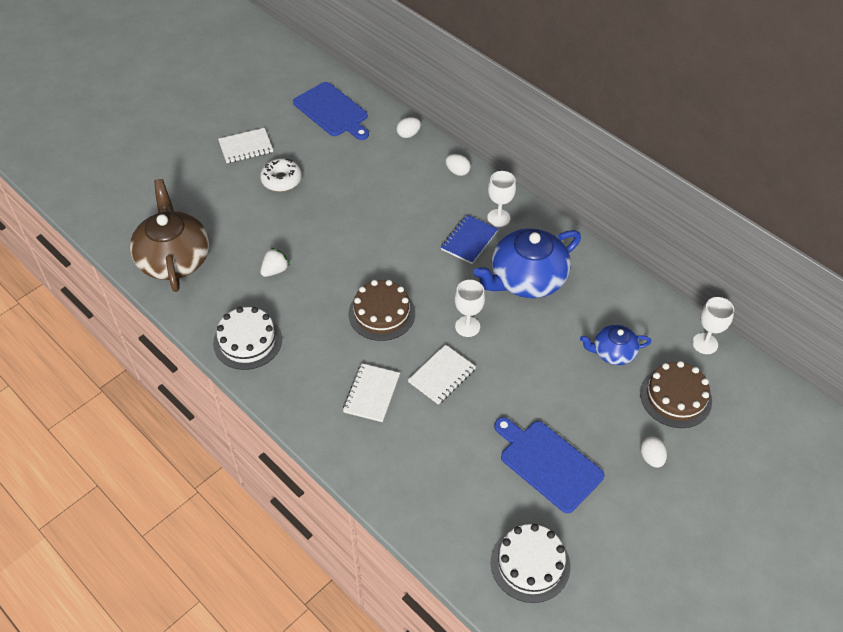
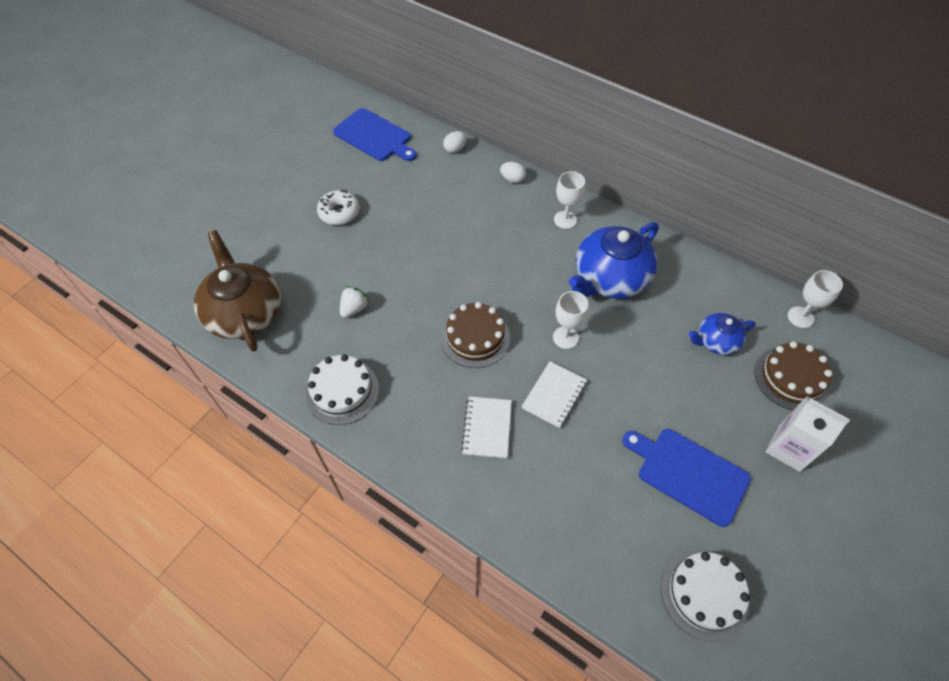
camera: 10 degrees left, 5 degrees up
white notebook [218,128,273,163] -> none
blue notebook [441,215,498,264] -> none
white egg [640,436,667,468] -> white carton [766,396,850,472]

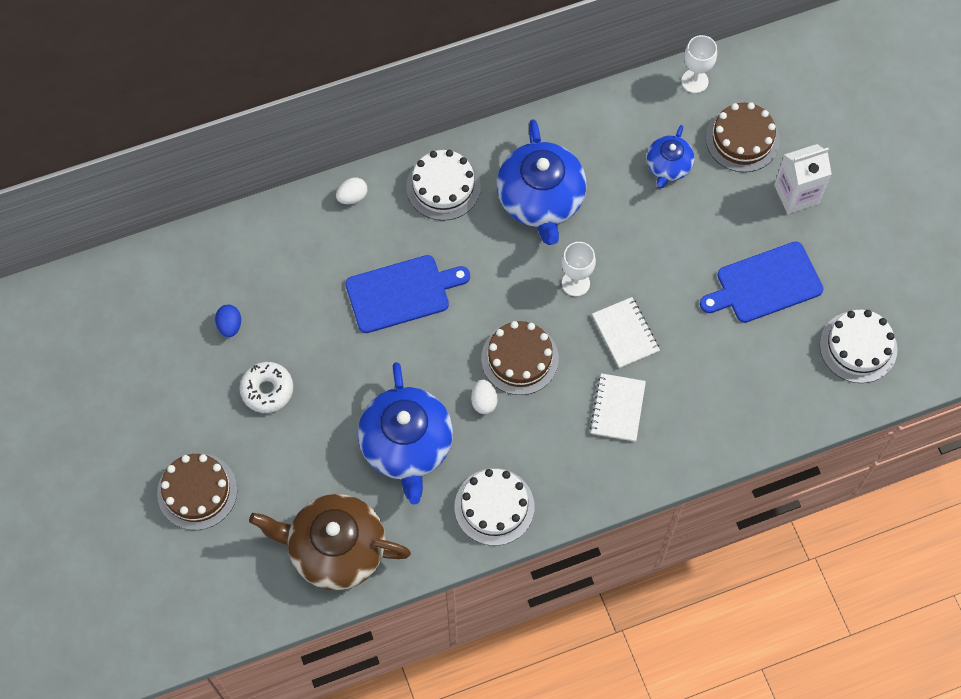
camera: 55 degrees left, 10 degrees up
blue cutting board [333,108,417,161] -> blue cutting board moved to [345,255,470,333]
white strawberry [340,286,369,318] -> blue teapot [358,362,453,505]
white egg [443,131,467,153] -> white egg moved to [471,380,498,414]
white notebook [461,396,512,459] -> white notebook turned 60 degrees clockwise [590,373,646,442]
white goblet [554,171,585,229] -> white cake [406,150,481,221]
none -> brown cake [157,453,237,530]
none -> blue egg [215,305,241,337]

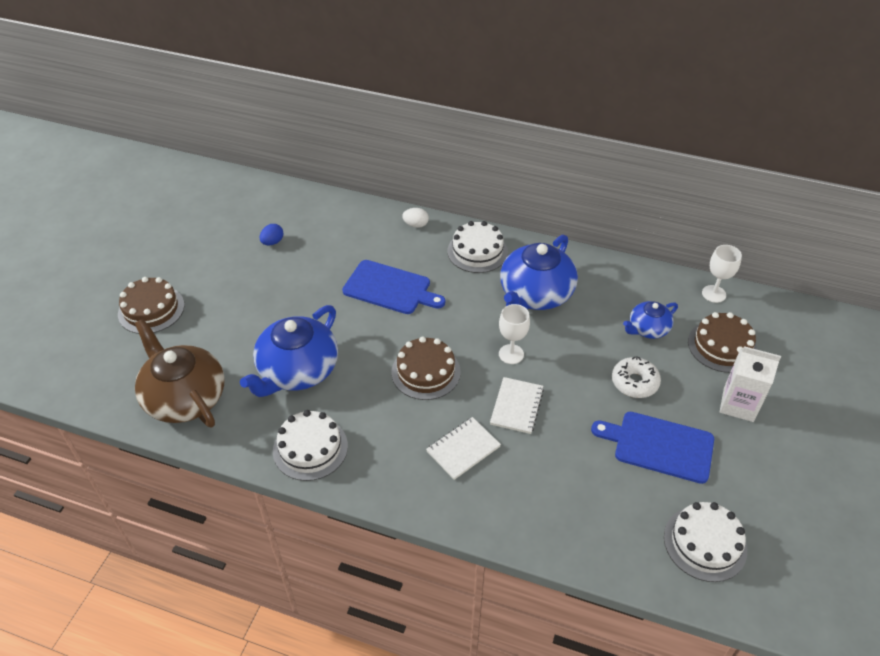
camera: 40 degrees right, 20 degrees down
white donut [239,362,293,413] -> white donut moved to [612,356,661,398]
white egg [471,380,498,414] -> none

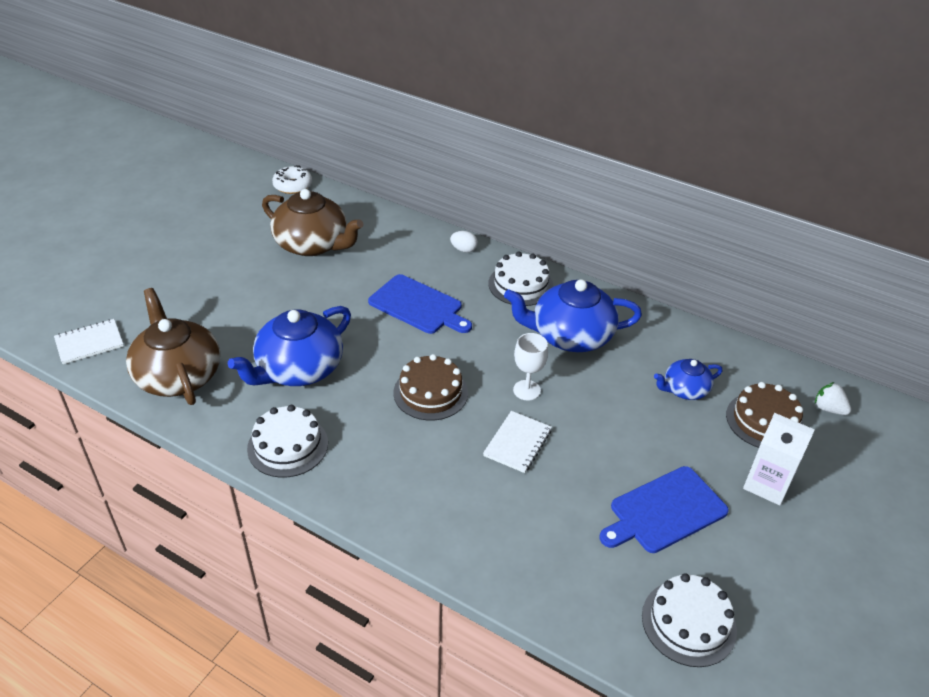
camera: 10 degrees right, 5 degrees down
brown cake [118,277,185,334] -> none
blue egg [260,224,283,245] -> brown teapot [262,189,363,256]
white notebook [426,417,501,480] -> white notebook moved to [54,319,124,364]
blue teapot [500,235,578,310] -> blue teapot turned 45 degrees clockwise [504,279,642,352]
blue cutting board [591,412,714,484] -> blue cutting board turned 60 degrees counterclockwise [599,466,729,553]
white donut [612,356,661,398] -> white donut moved to [272,165,312,194]
white goblet [702,245,742,303] -> none
none -> white strawberry [815,382,851,415]

